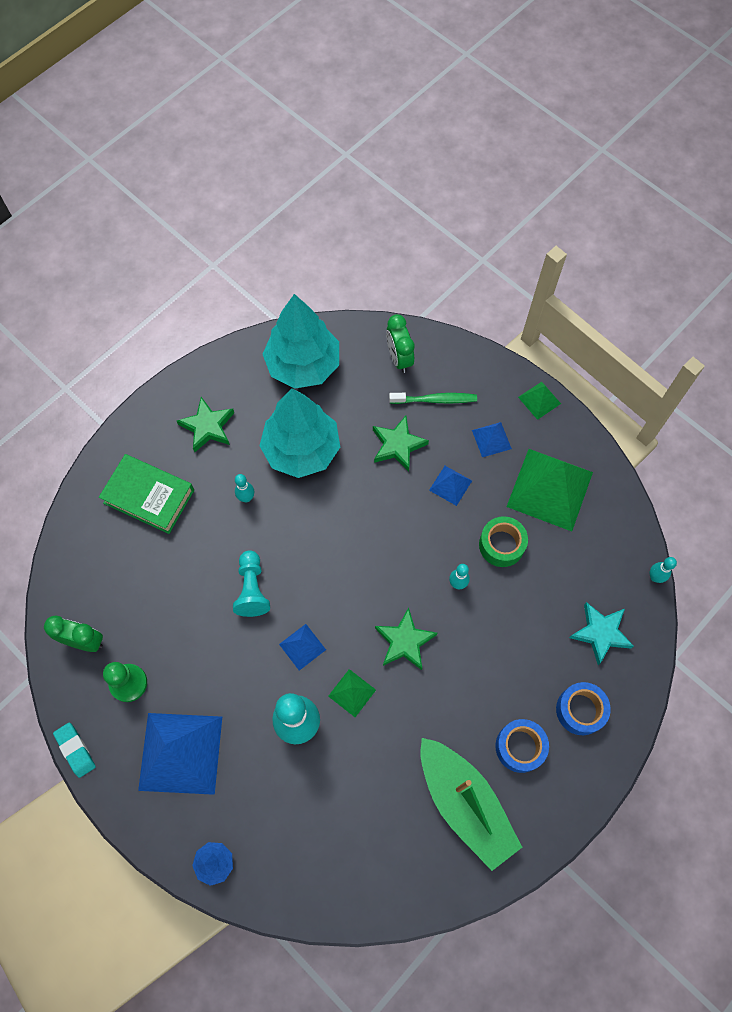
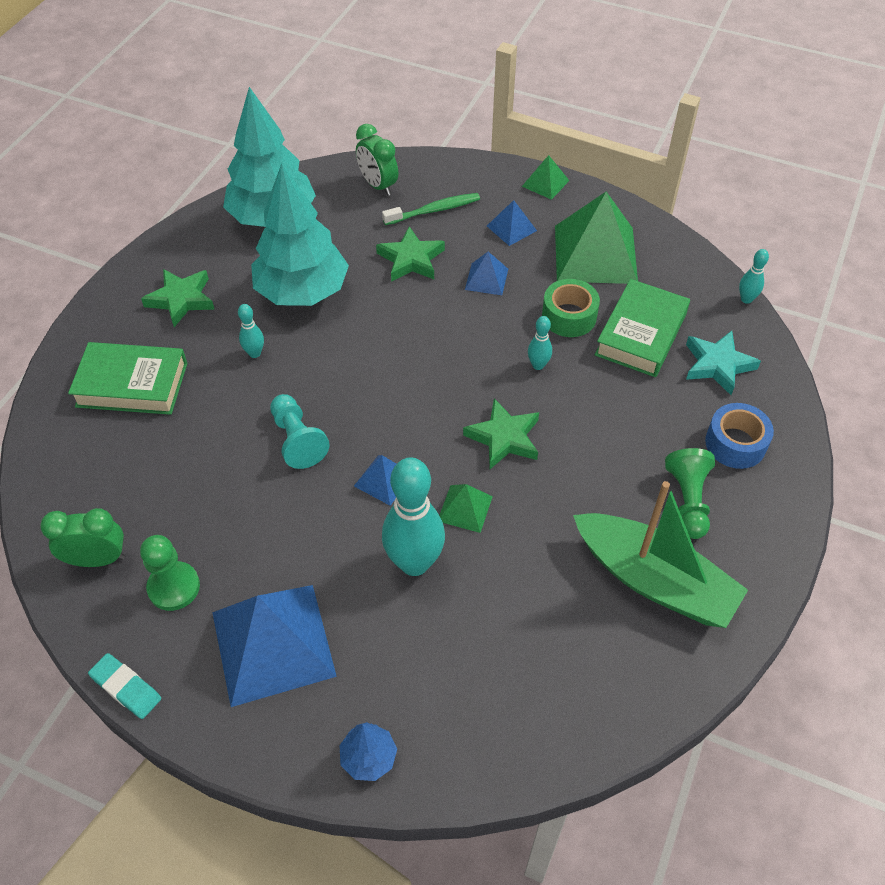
camera: 20 degrees left, 15 degrees down
blue tape [495,719,549,773] -> green pawn [665,448,715,539]
none -> green book [595,279,690,377]

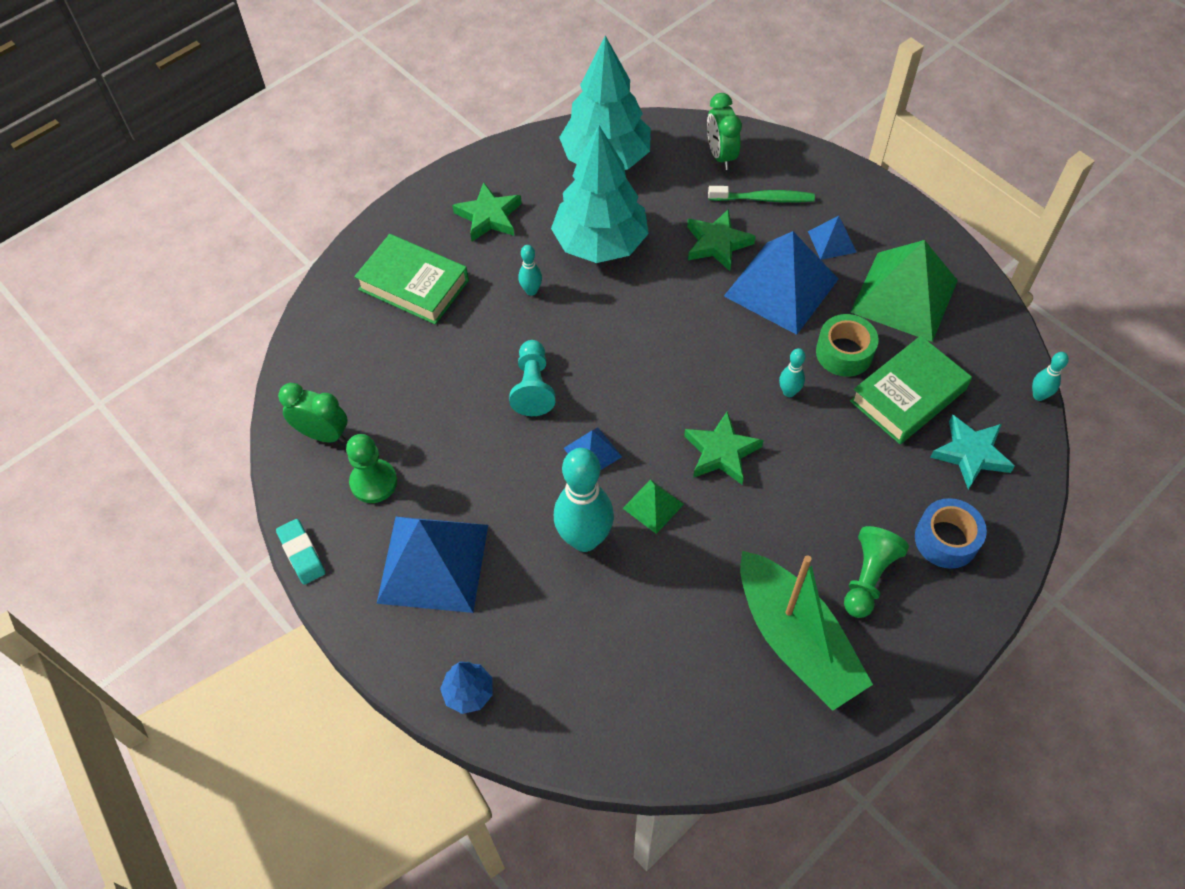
camera: 25 degrees right, 5 degrees up
blue pyramid [465,252,508,295] -> blue pyramid [724,231,839,335], size x2.15
green pyramid [522,155,569,200] -> none

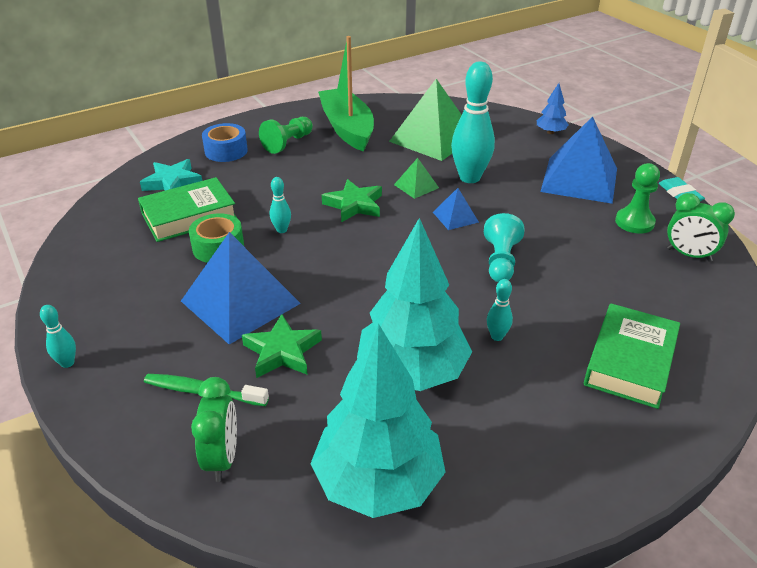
camera: 170 degrees left, 20 degrees down
green book [354,234,469,325] -> green book turned 75 degrees clockwise [584,303,680,409]
green star [452,182,522,242] -> none
blue pyramid [808,216,857,260] -> none
green pyramid [850,240,958,342] -> green pyramid moved to [389,79,462,161]
turquoise bowling pin [1032,352,1069,401] -> turquoise bowling pin moved to [40,305,76,368]

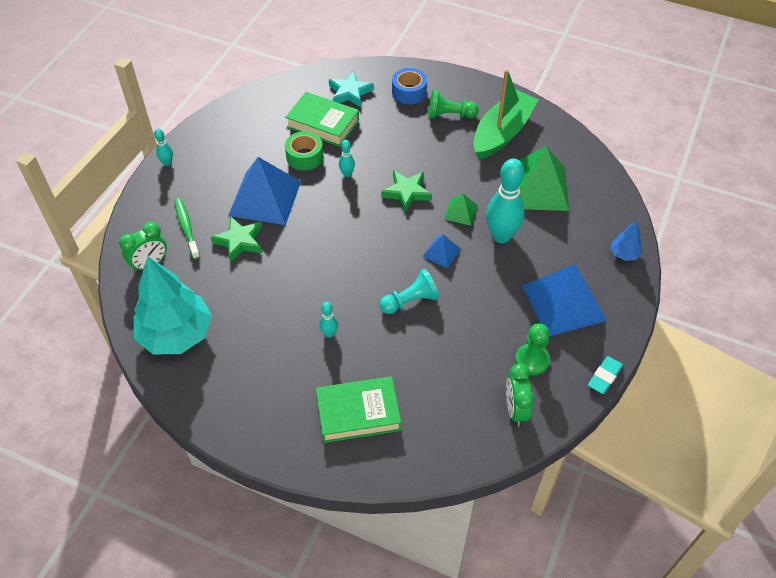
camera: 55 degrees right, 15 degrees up
turquoise tree [357,218,472,391] -> none

